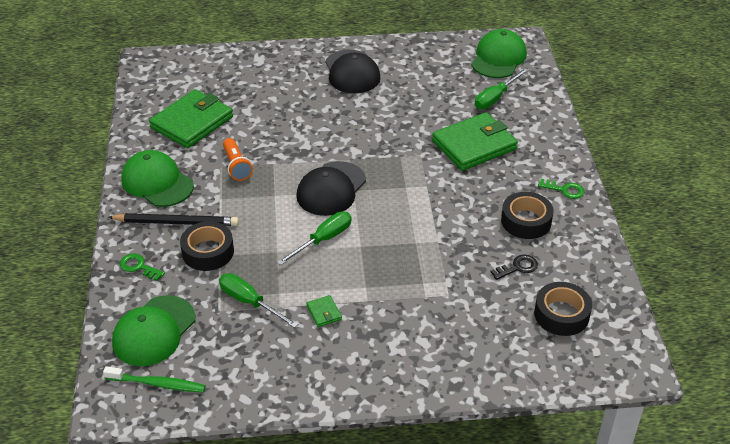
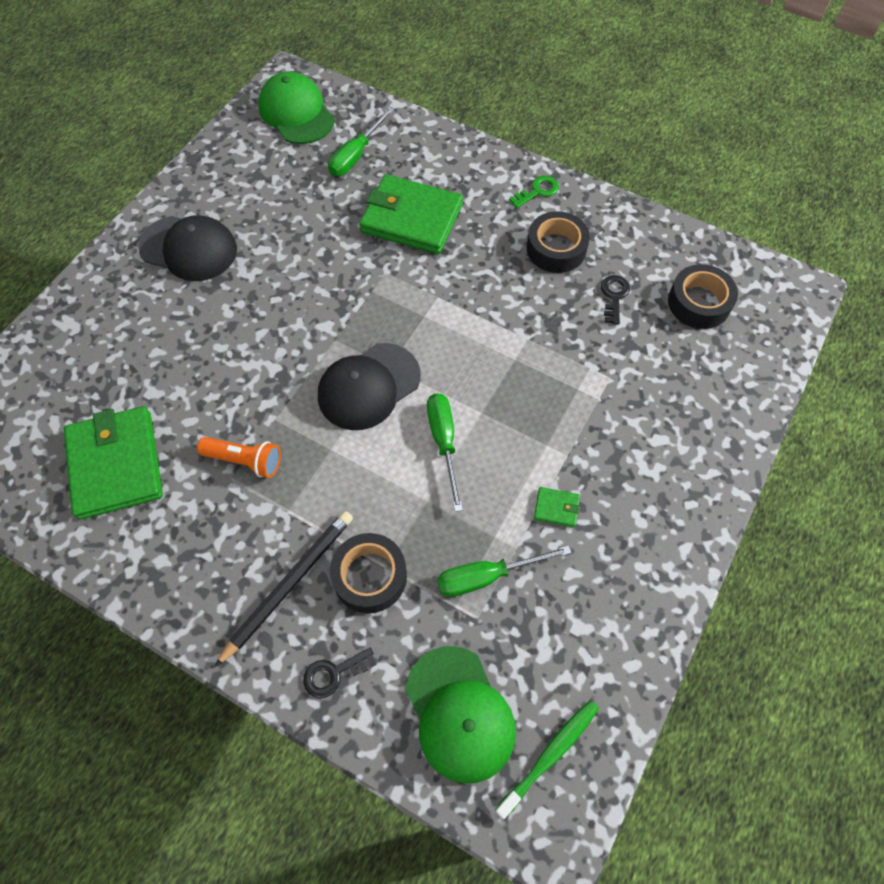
camera: 55 degrees left, 20 degrees up
green key [120,253,165,281] -> black key [303,648,377,698]
green cap [121,150,194,207] -> none
black cap [296,161,366,216] -> black cap turned 75 degrees clockwise [318,343,421,430]
green wallet [432,112,518,171] -> green wallet turned 75 degrees counterclockwise [359,174,463,254]
green screwdriver [475,68,529,109] -> green screwdriver turned 45 degrees clockwise [328,107,394,176]

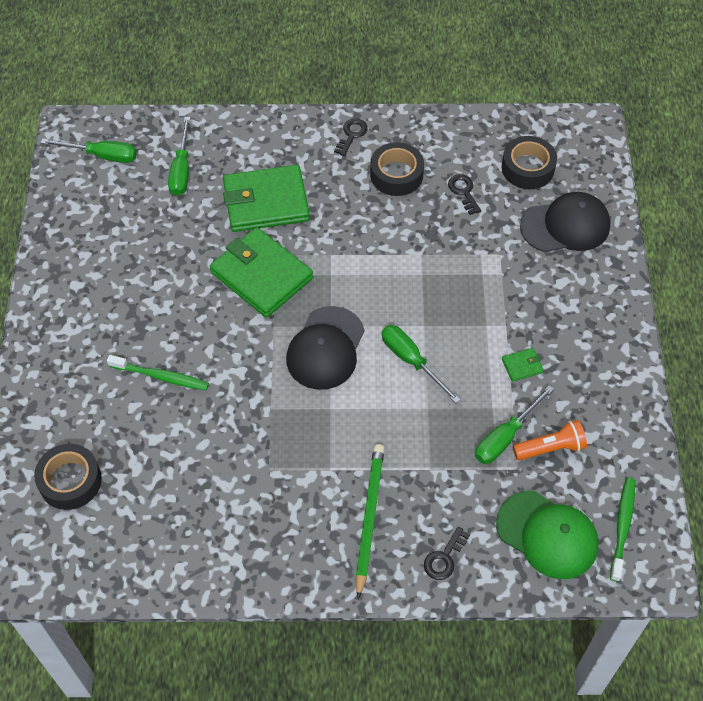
camera: 30 degrees left, 5 degrees down
green wallet [64,406,163,520] -> green wallet moved to [210,227,313,318]
black cap [138,215,237,281] -> black cap moved to [520,192,611,252]
orange flashlight [197,437,281,478] -> orange flashlight moved to [513,420,587,461]
black pencil [215,511,353,667] -> green pencil [355,444,385,599]
green cap [258,72,335,144] -> green screwdriver [41,138,137,163]
black tape [330,533,407,613] -> black tape moved to [34,444,102,510]
green key [509,176,559,208] -> black key [334,118,368,156]
none -> green toothbrush [107,355,209,390]

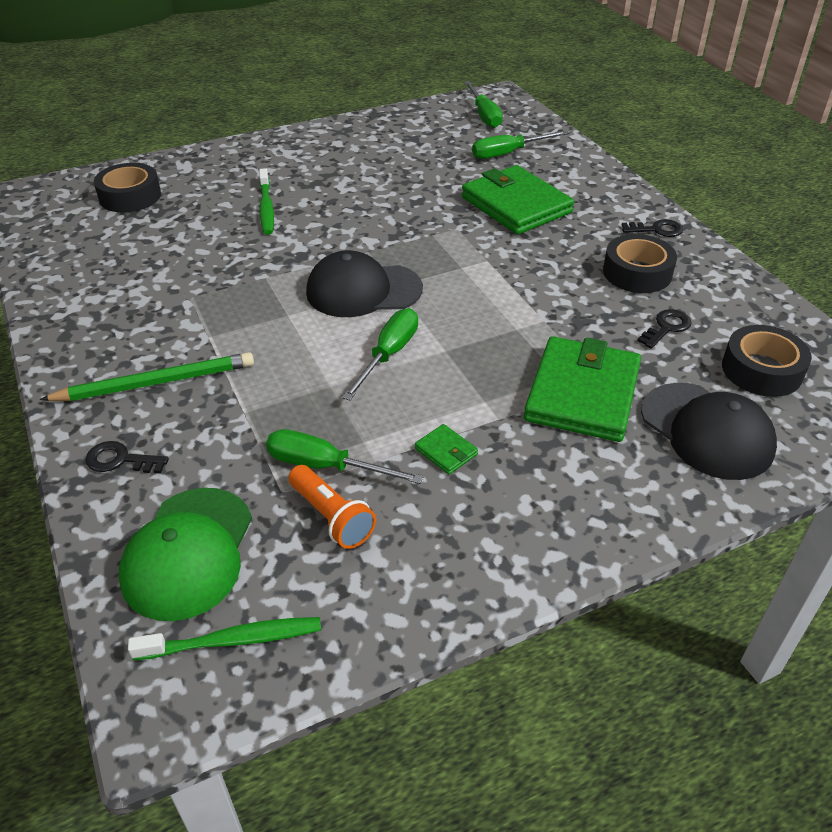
camera: 65 degrees right, 15 degrees down
green wallet [210,227,313,318] -> green wallet moved to [524,336,641,442]

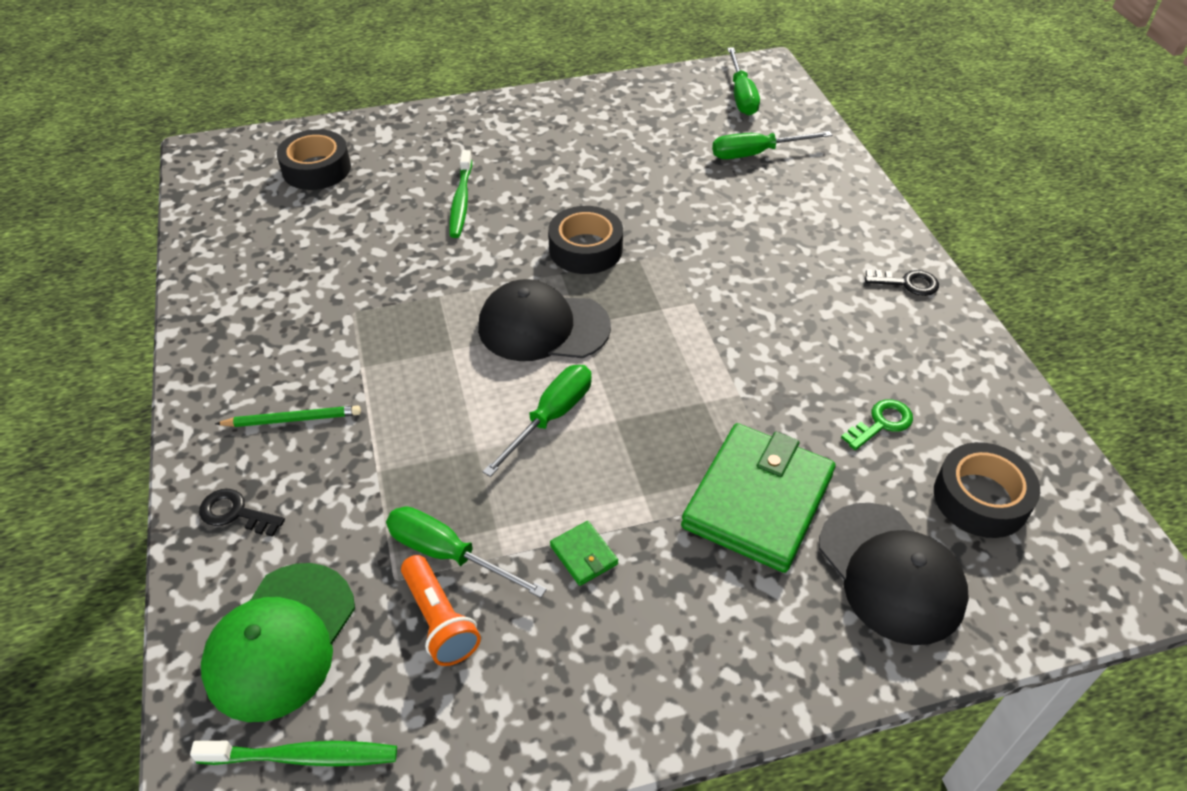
camera: 10 degrees right, 5 degrees up
green pencil [40,352,254,401] -> green pencil [215,405,361,427], size x0.63
green wallet [462,165,574,234] -> none
black tape [603,234,677,293] -> black tape moved to [548,206,623,274]
black key [637,309,692,349] -> green key [841,399,913,450]

